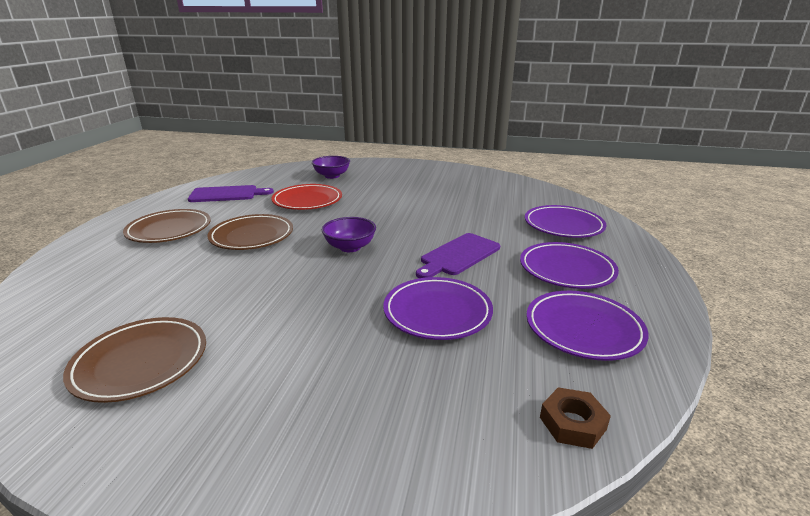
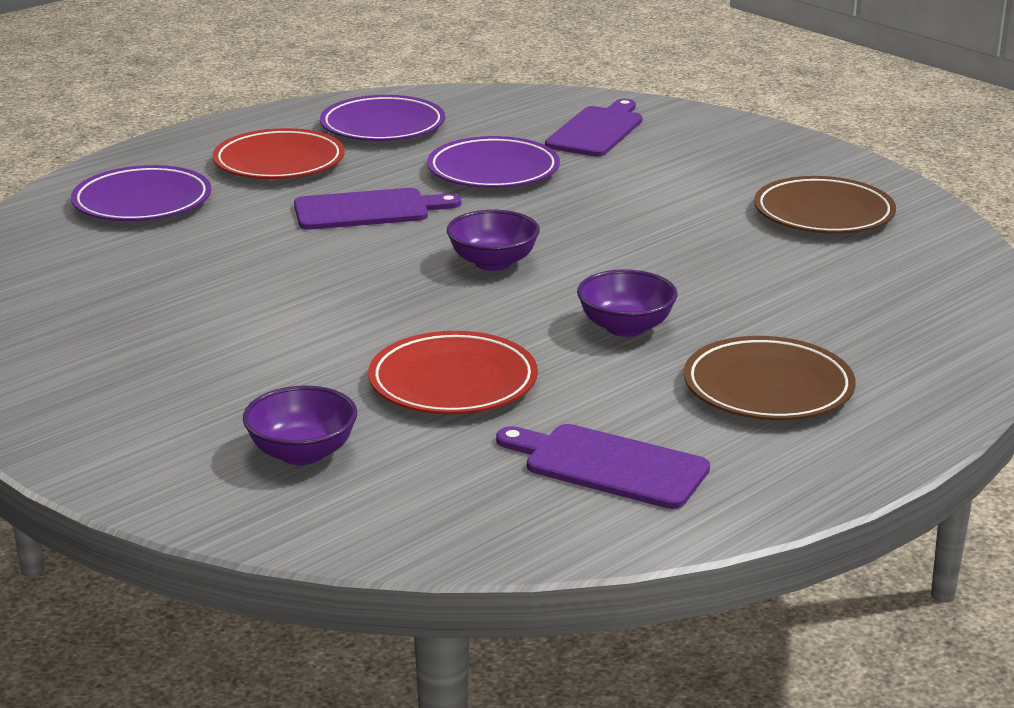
camera: 145 degrees left, 0 degrees up
brown plate [208,214,293,250] -> purple bowl [577,269,678,337]
purple plate [520,242,619,289] -> red plate [212,128,345,179]
brown nut [540,387,611,449] -> none
none -> purple cutting board [545,99,643,157]

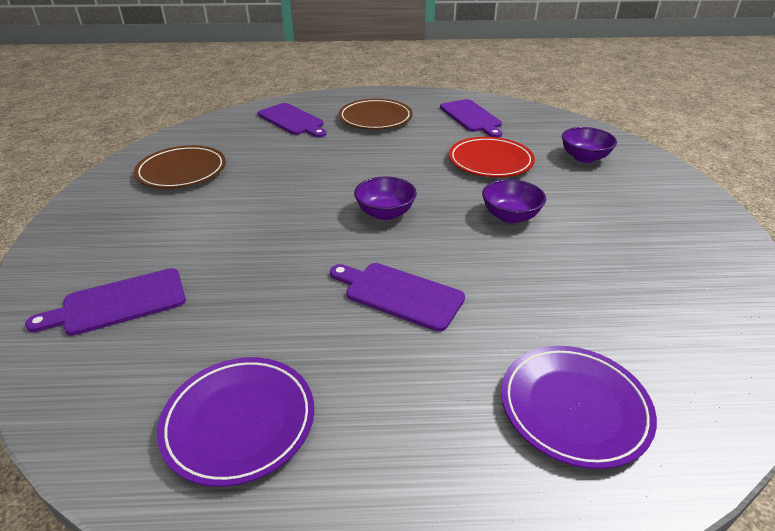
camera: 140 degrees left, 10 degrees up
red plate [212,128,345,179] -> none
purple plate [427,136,560,188] -> none
purple bowl [577,269,678,337] -> purple bowl moved to [482,179,546,223]
none -> purple cutting board [258,103,326,138]

